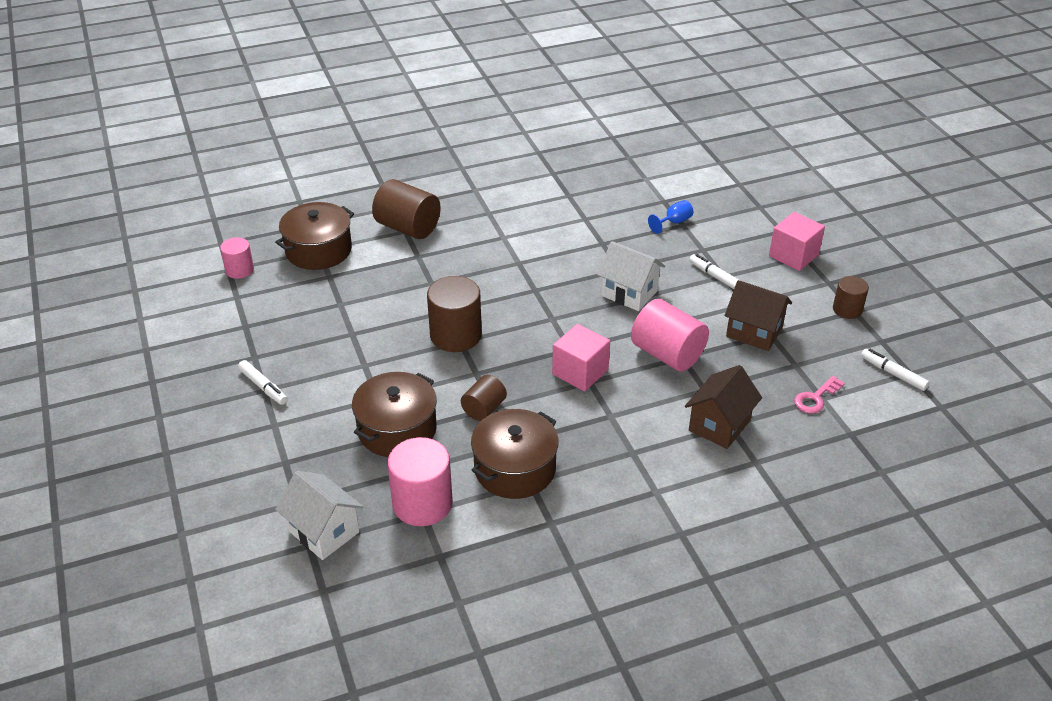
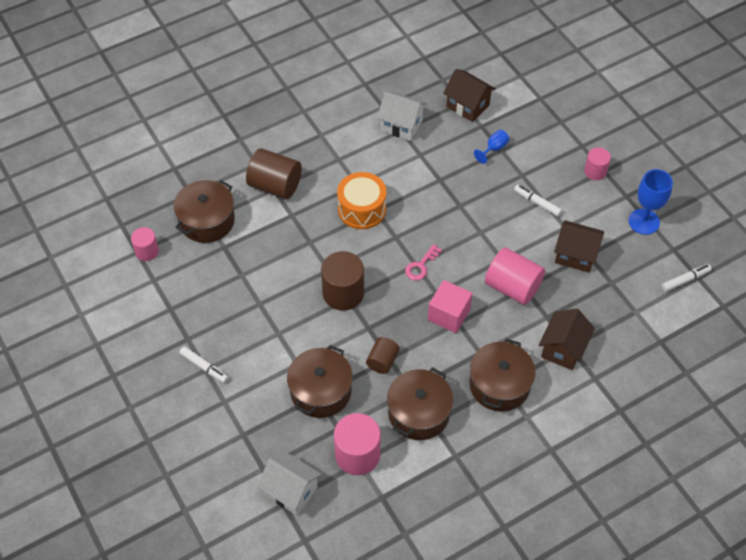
camera: 10 degrees left, 15 degrees up
white house [597,241,665,311] -> white house moved to [377,91,427,141]
pink cube [769,212,825,271] -> pink cylinder [584,147,611,180]
pink key [794,376,845,413] -> pink key moved to [405,244,442,280]
brown cylinder [833,276,869,319] -> blue goblet [629,169,673,235]
white marker [861,349,929,391] -> white marker turned 120 degrees clockwise [661,264,712,292]
none -> orange drum [337,172,387,229]
none -> brown house [443,69,496,122]
none -> brown pot [469,338,535,412]

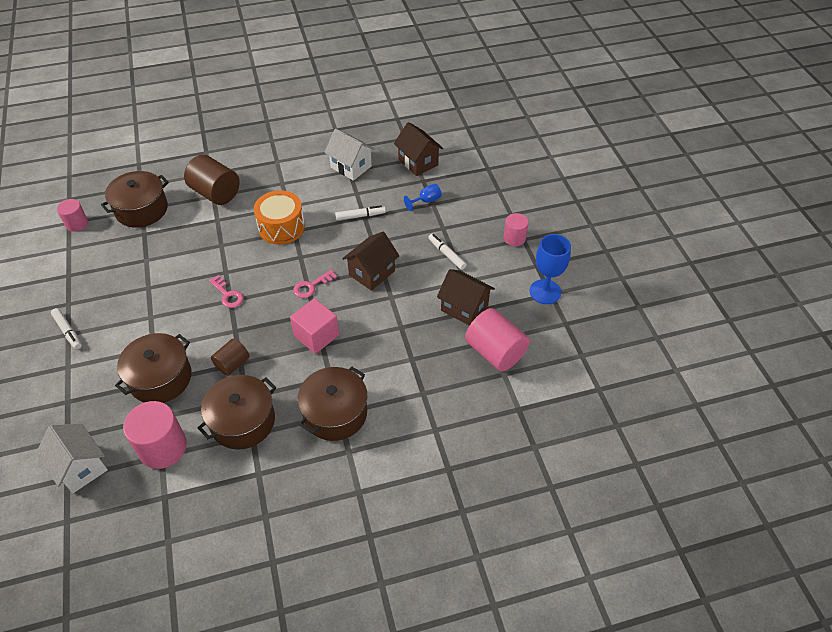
camera: 15 degrees right, 5 degrees down
brown cylinder [321,251,364,310] -> pink key [209,275,244,308]
pink cylinder [485,247,545,305] -> pink cylinder moved to [465,308,530,372]
brown house [539,308,595,370] -> brown house moved to [342,232,399,291]
white marker [661,264,712,292] -> white marker moved to [335,205,386,220]

